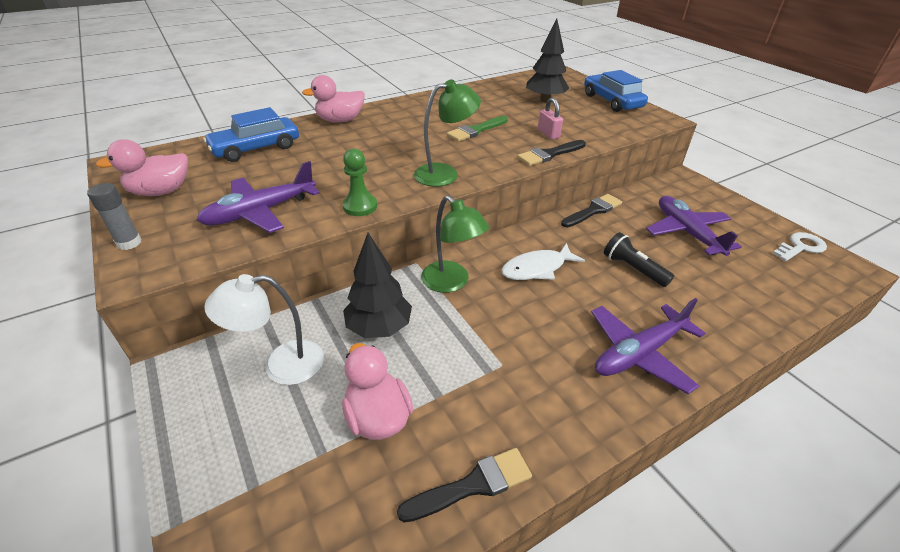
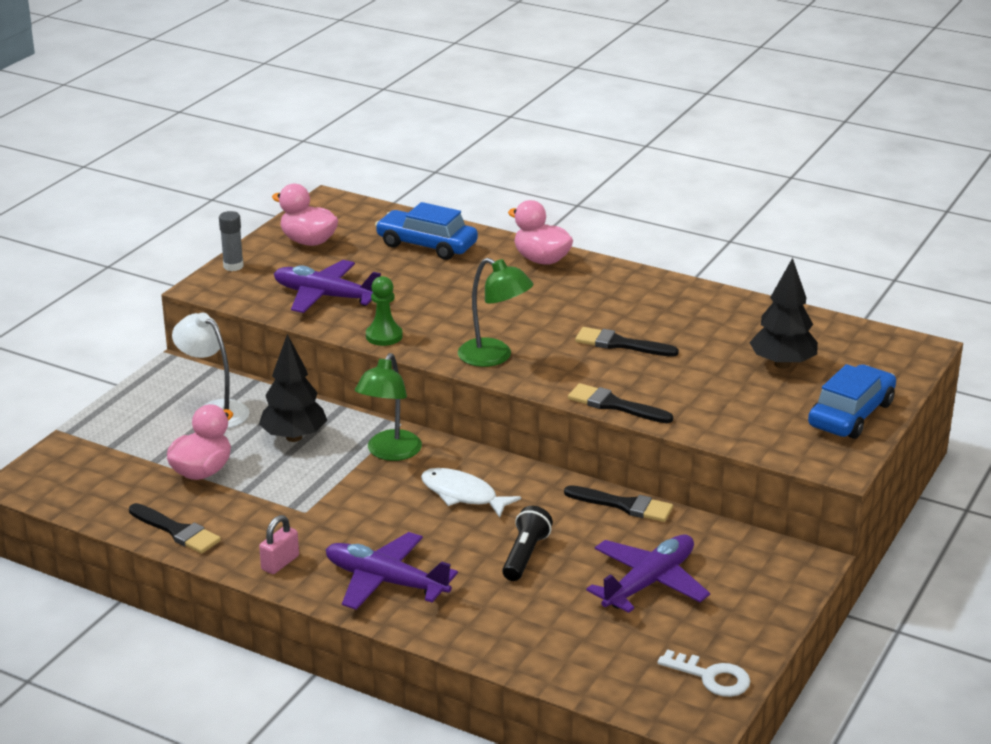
camera: 60 degrees right, 10 degrees down
green brush [447,116,508,142] -> black brush [575,327,679,357]
pink padlock [538,97,563,140] -> pink padlock moved to [259,515,299,574]

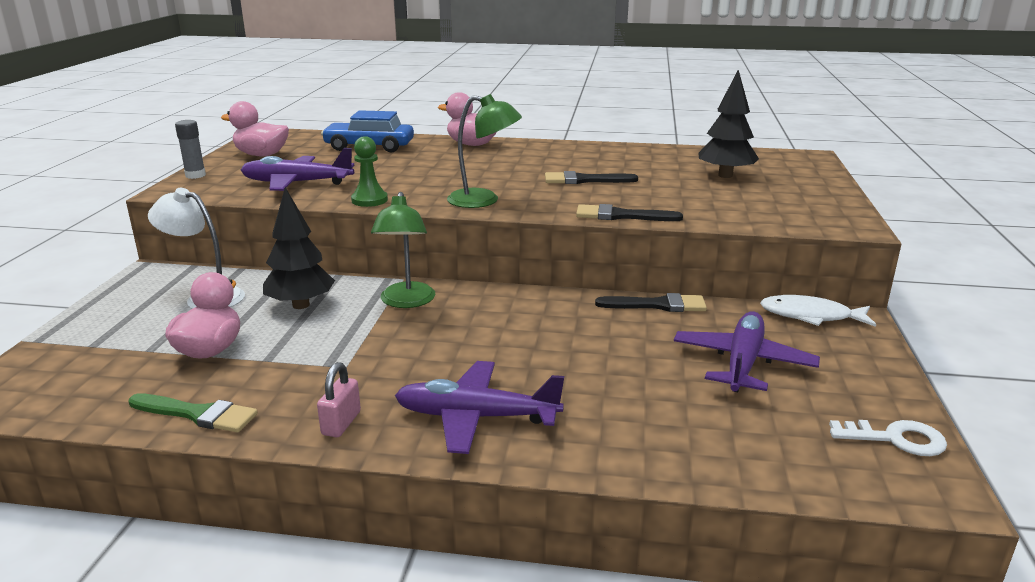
camera: 20 degrees left, 5 degrees down
black brush [129,503,221,554] -> green brush [129,393,258,433]
white fish [421,468,521,518] -> white fish moved to [760,295,876,327]
black flashlight [502,506,553,581] -> none
blue car [808,364,896,439] -> none

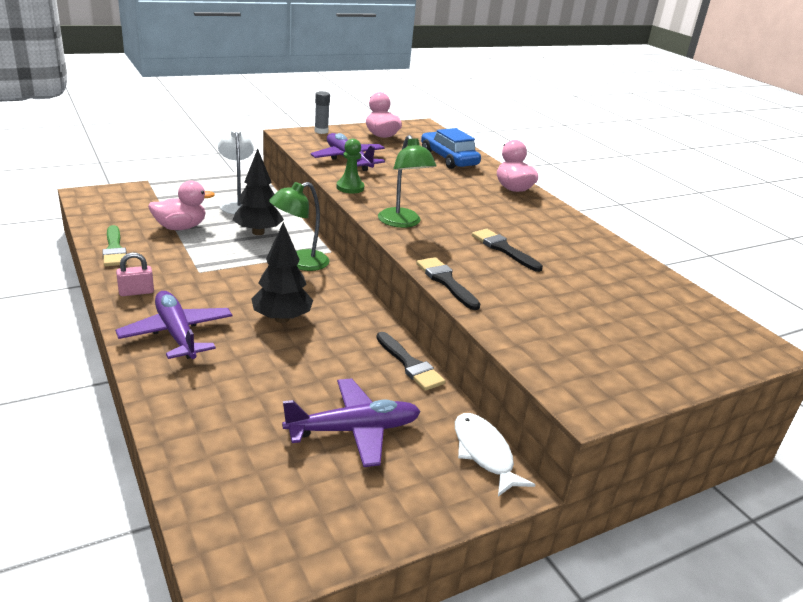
camera: 50 degrees right, 5 degrees up
black tree [698,70,759,178] -> black tree moved to [251,222,313,323]
white key [829,420,947,456] -> none

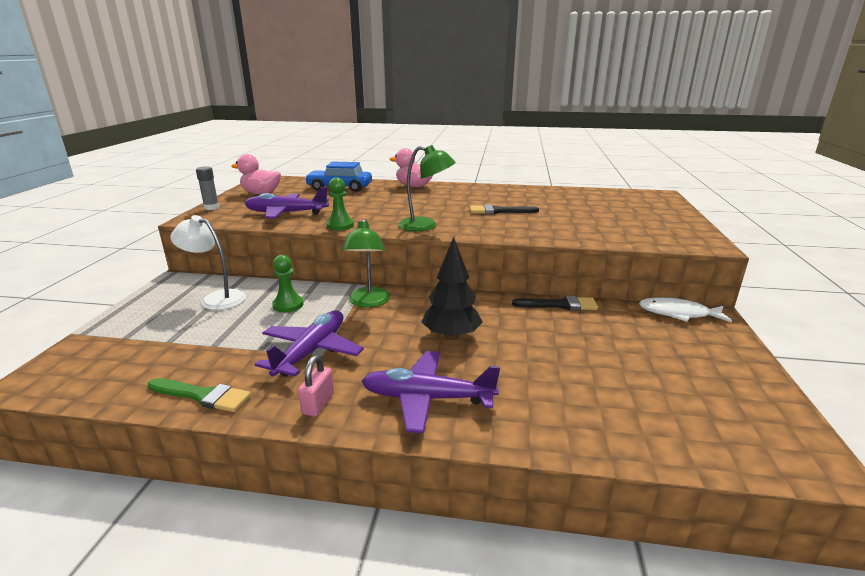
camera: 50 degrees left, 5 degrees down
pink duck [148,180,215,230] -> none
black tree [233,149,284,235] -> green pawn [272,255,303,312]
purple plane [282,378,421,467] -> purple plane moved to [254,311,364,376]
black brush [416,257,480,310] -> none

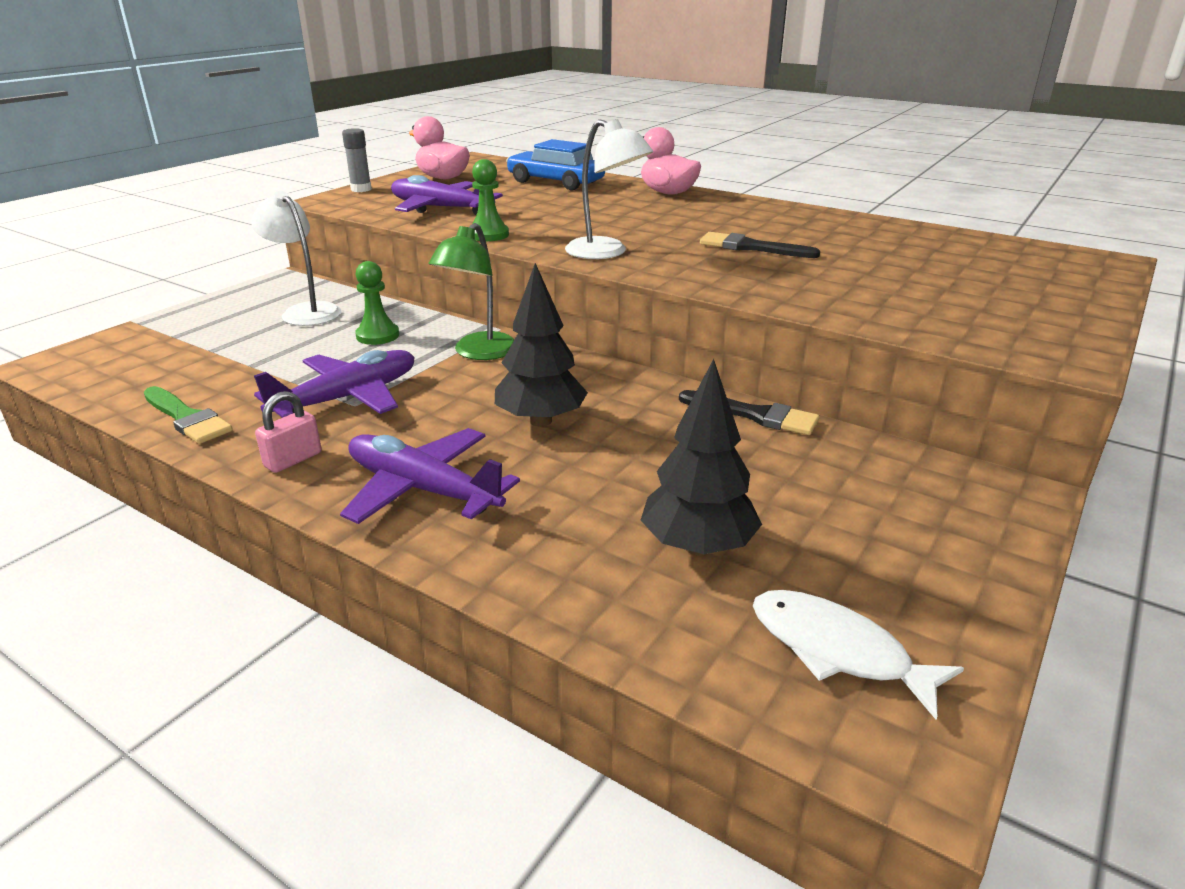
camera: 25 degrees right, 5 degrees up
green lamp [398,145,456,231] -> white lamp [565,119,653,259]
white fish [639,297,732,323] -> white fish moved to [753,590,964,720]
none -> black tree [641,359,762,556]

